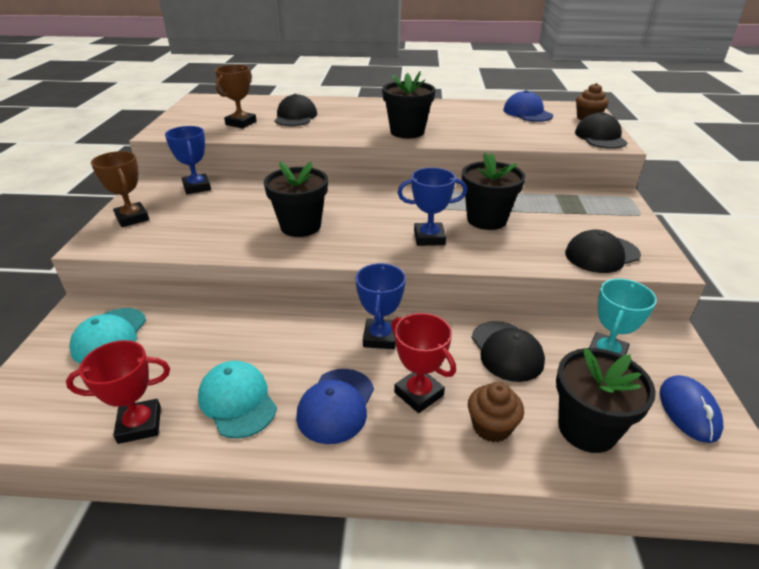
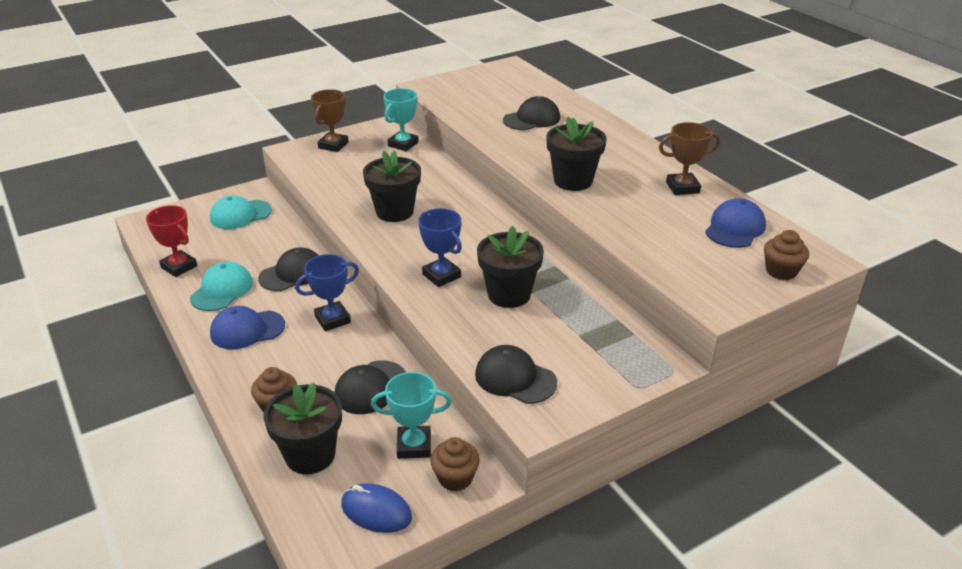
camera: 55 degrees right, 0 degrees up
blue trophy [165,126,211,194] -> turquoise trophy [384,88,419,151]
brown trophy [215,65,256,128] -> brown trophy moved to [659,122,720,195]
red trophy [391,313,456,413] -> none
black cap [575,112,628,149] -> black cap moved to [258,247,319,291]
blue mouse [660,375,724,443] -> blue mouse turned 60 degrees clockwise [341,483,412,533]
none -> brown cupcake [430,437,480,491]

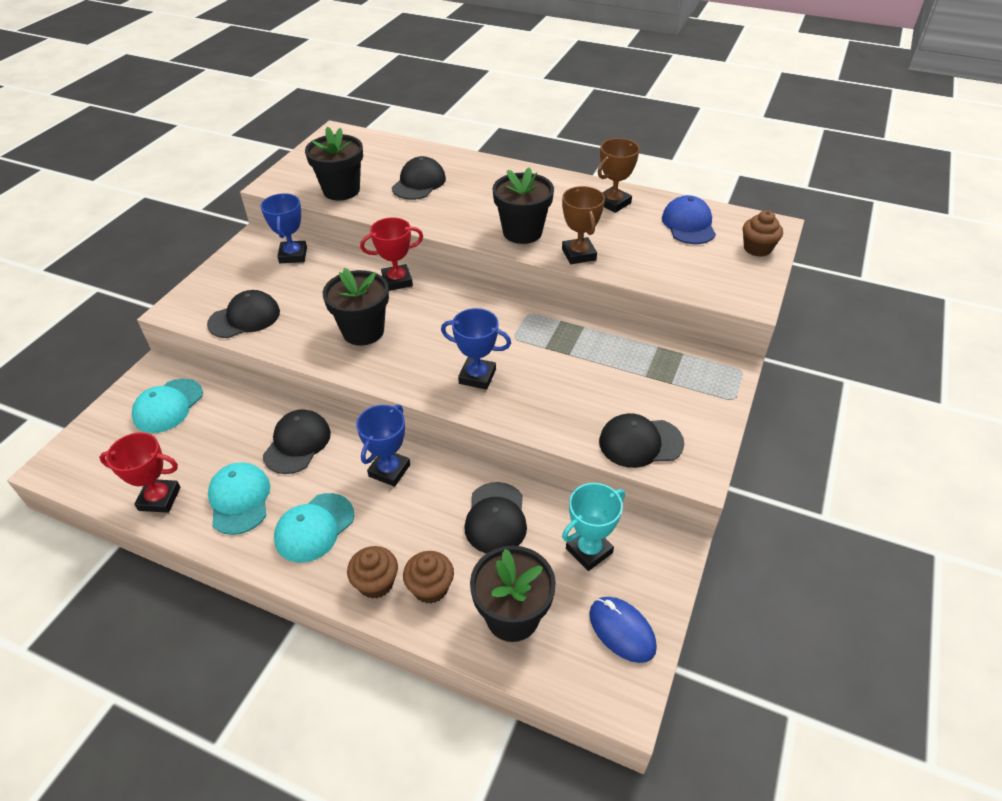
camera: 35 degrees left, 10 degrees up
blue cap [210,306,285,349] -> turquoise cap [274,493,354,562]
brown trophy [311,89,348,152] -> brown trophy moved to [562,186,605,264]
blue mouse [341,483,412,533] -> blue mouse turned 60 degrees clockwise [589,597,657,663]
turquoise trophy [384,88,419,151] -> blue trophy [261,193,307,263]
brown cupcake [430,437,480,491] -> brown cupcake moved to [347,546,398,599]
black flower pot [477,226,544,308] -> black flower pot moved to [305,127,363,200]
none -> black cap [207,290,280,338]
none -> red trophy [360,217,423,291]

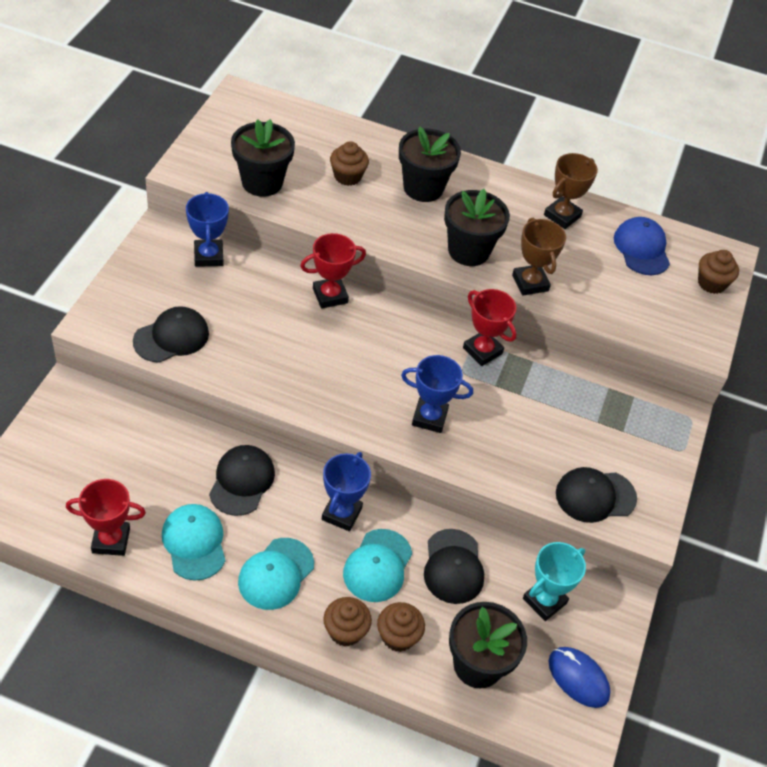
camera: 10 degrees left, 5 degrees up
turquoise cap [132,379,203,433] -> turquoise cap moved to [343,529,412,602]
black flower pot [323,268,389,345] -> black flower pot moved to [399,126,461,202]
black cap [392,156,446,200] -> brown cupcake [330,141,369,186]
none -> red trophy [463,289,517,366]

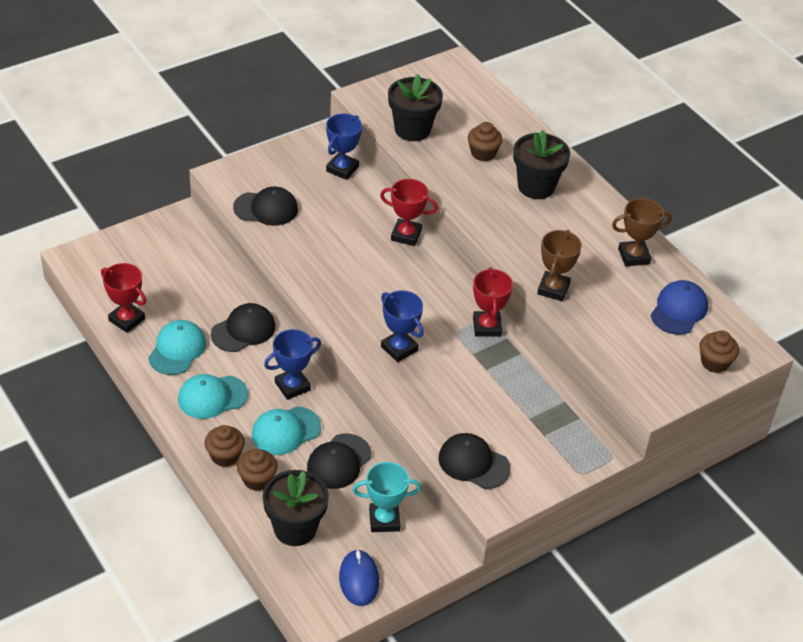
camera: 40 degrees right, 5 degrees down
black flower pot [444,189,510,266] -> none

